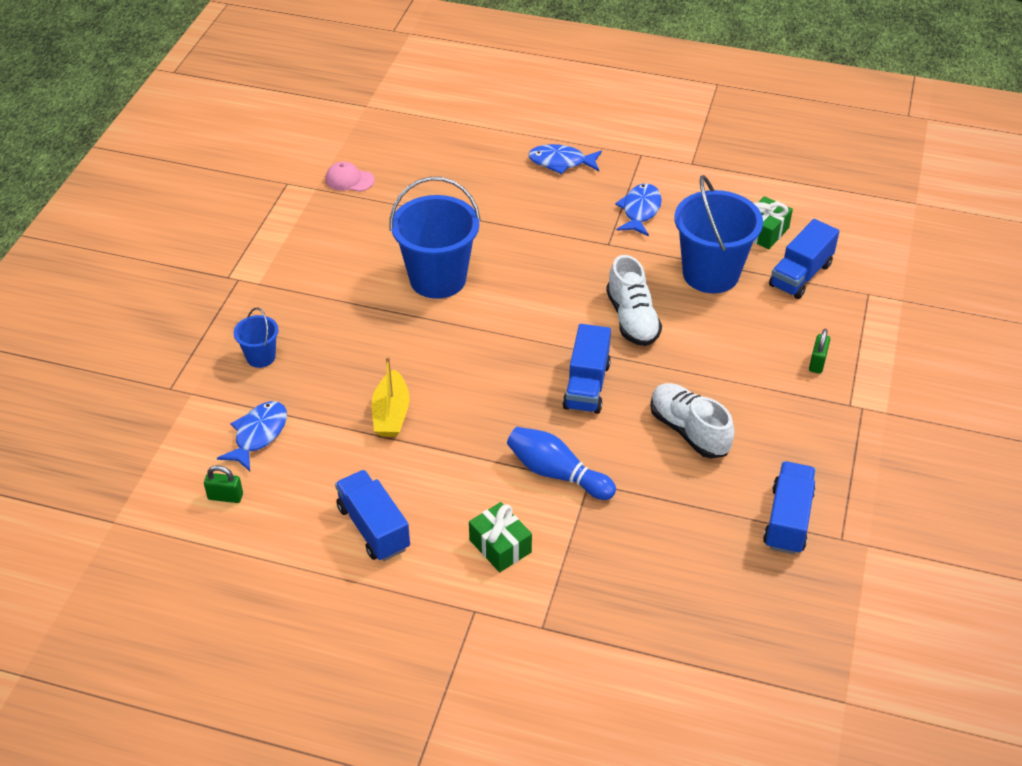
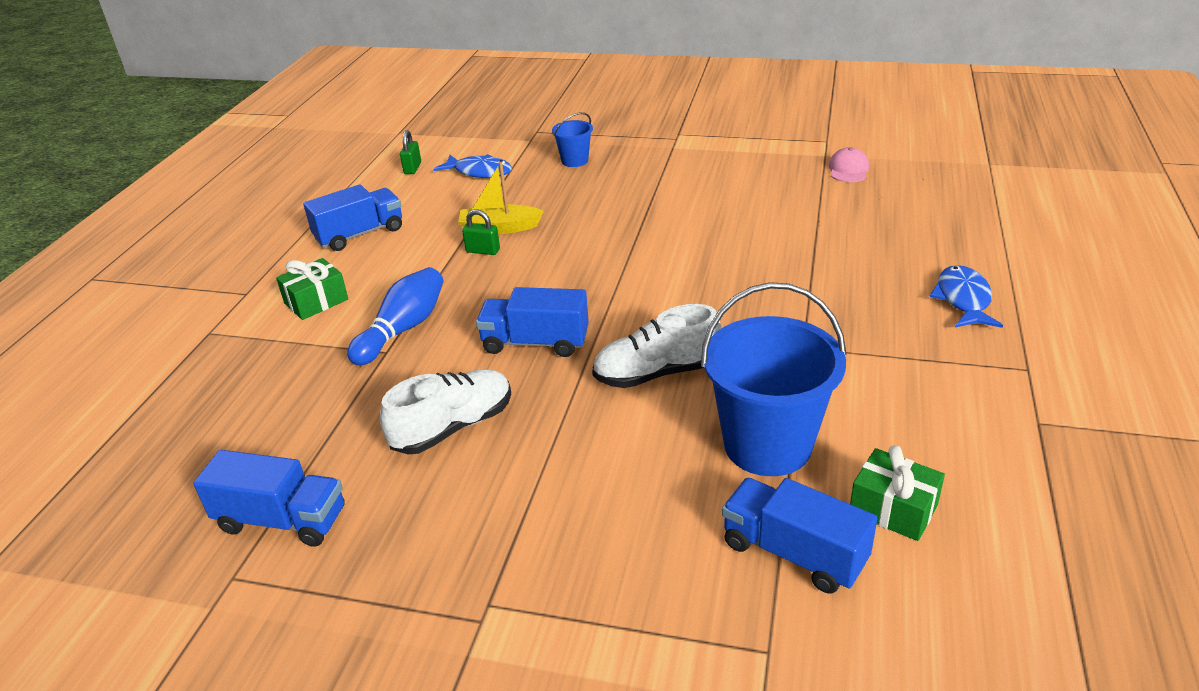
camera: 90 degrees right, 10 degrees down
blue bucket [389,177,481,299] -> none
blue fish [615,184,662,237] -> none
green padlock [809,329,830,374] -> green padlock moved to [462,209,500,255]

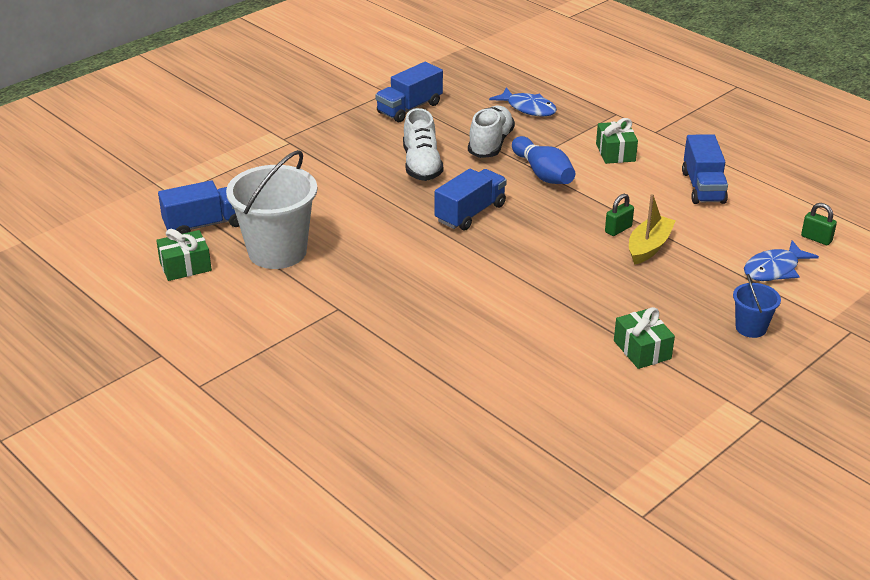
camera: 120 degrees right, 0 degrees up
white shoe [592,304,722,388] -> white shoe moved to [468,106,515,158]
blue bucket [701,282,847,476] -> white bucket [226,150,317,269]
pink cap [828,147,869,182] -> none
blue fish [930,265,1003,328] -> blue fish moved to [489,87,557,116]
none -> green gift [614,307,675,369]

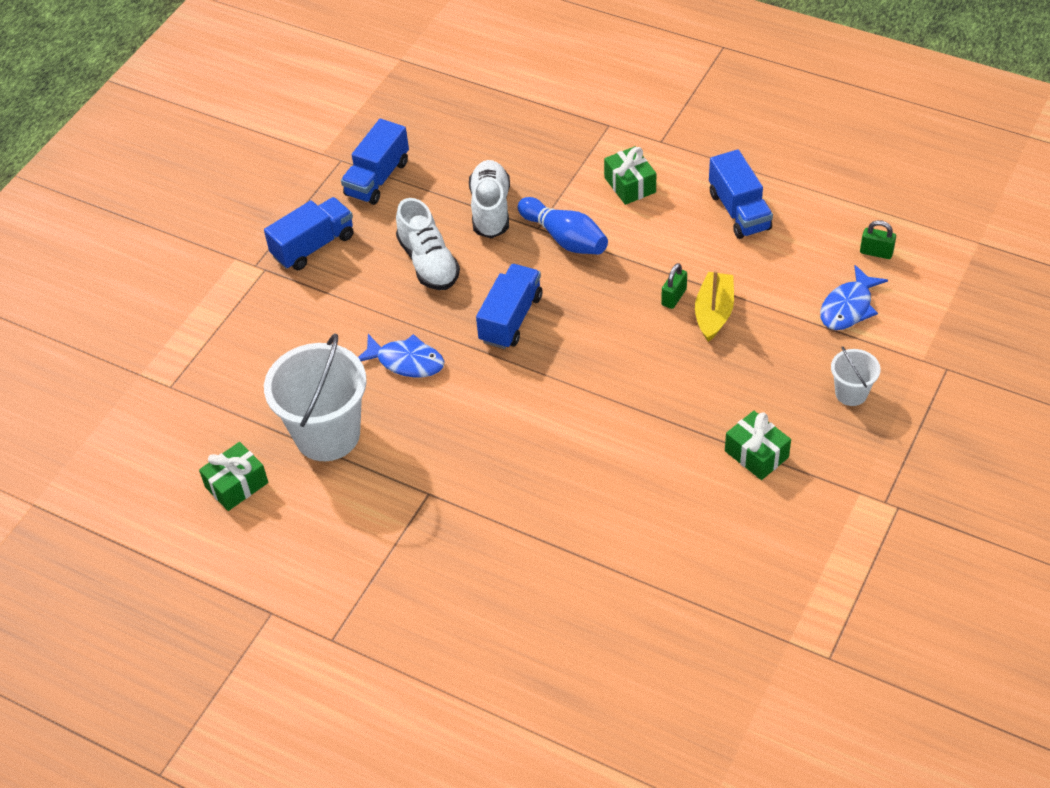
camera: 15 degrees left, 15 degrees up
blue truck [158,180,239,234] -> blue truck moved to [264,197,354,270]
blue fish [489,87,557,116] -> blue fish moved to [358,334,444,377]
blue bucket [733,274,781,338] -> white bucket [831,346,881,406]

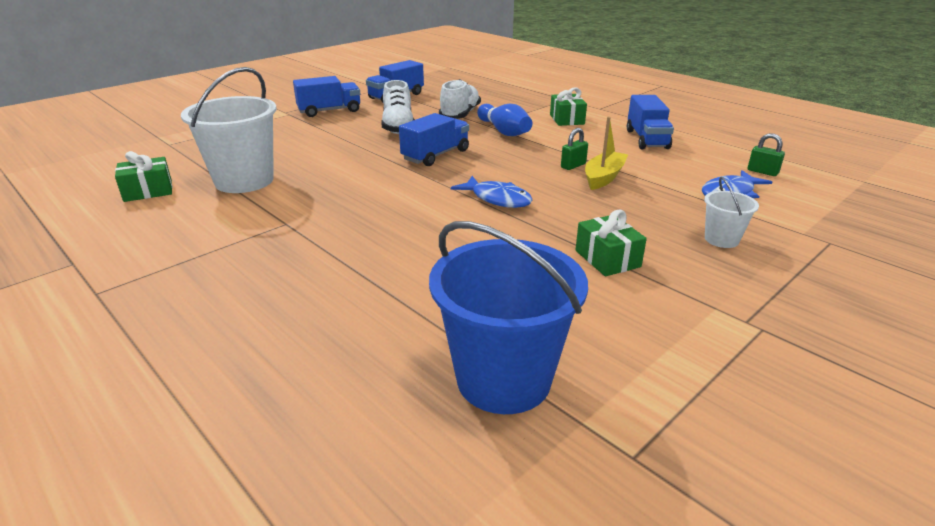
camera: 15 degrees right, 20 degrees down
blue fish [358,334,444,377] -> blue fish moved to [451,176,533,208]
none -> blue bucket [429,221,588,414]

